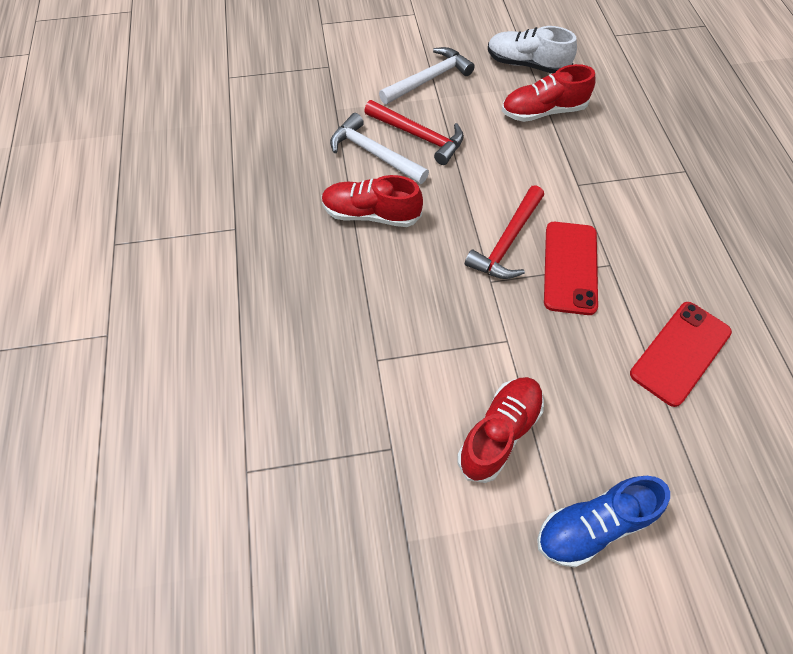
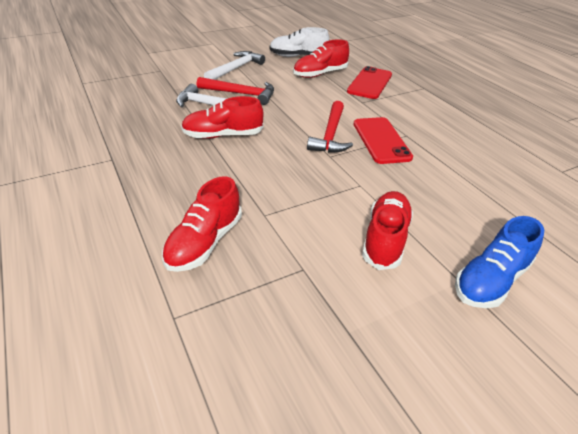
camera: 20 degrees left, 20 degrees down
red phone [630,302,732,407] -> red phone moved to [347,66,392,99]
none -> red shoe [162,176,242,272]

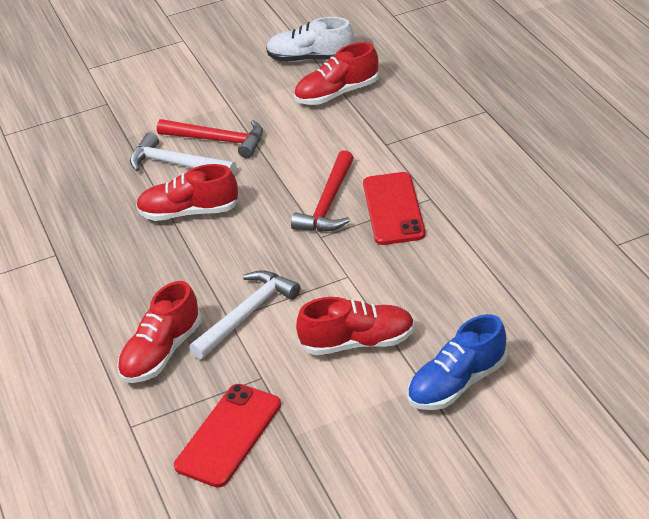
camera: 10 degrees right, 0 degrees up
white hammer [204,51,265,80] -> white hammer moved to [189,270,300,359]
red phone [347,66,392,99] -> red phone moved to [174,384,281,488]
red shoe [362,191,413,270] -> red shoe turned 60 degrees clockwise [296,297,415,355]

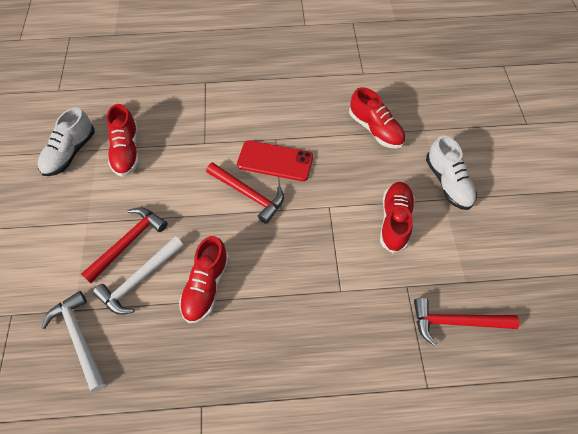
camera: 75 degrees left, 20 degrees up
red shoe [117,281,201,383] -> red shoe moved to [349,87,405,149]
red phone [174,384,281,488] -> red hammer [414,298,520,346]
white hammer [189,270,300,359] -> white hammer moved to [42,291,106,393]
blue shoe [407,314,507,410] -> white shoe [426,135,477,210]

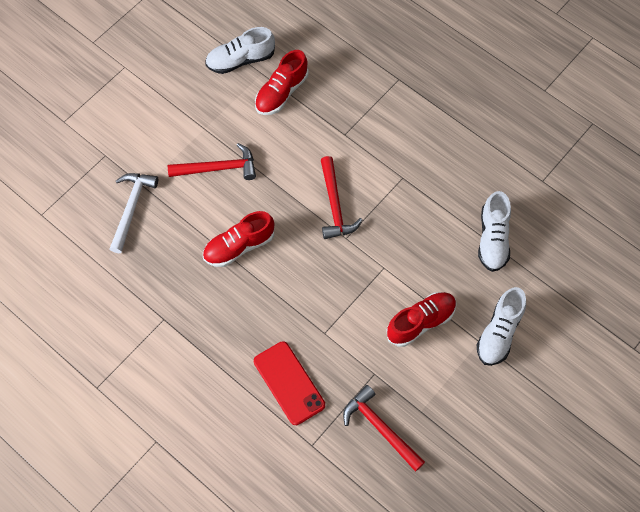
camera: 45 degrees right, 5 degrees up
white hammer [93,236,184,315] -> none
red phone [237,140,313,181] -> red phone moved to [254,341,325,425]
red shoe [349,87,405,149] -> white shoe [478,191,511,272]

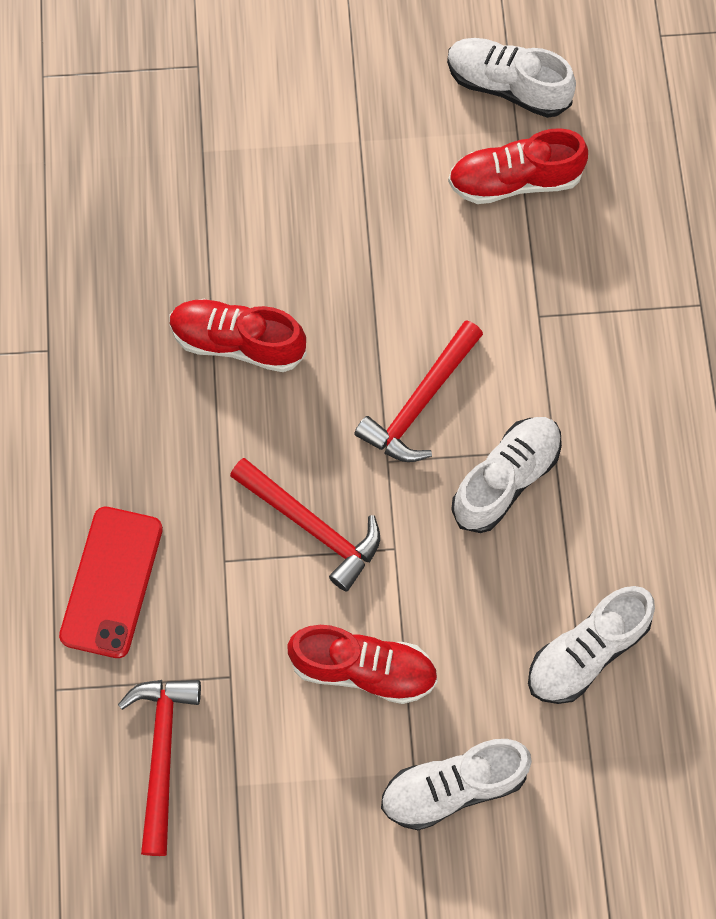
camera: 45 degrees right, 5 degrees up
white hammer [110,173,158,253] -> none
red hammer [168,143,256,180] -> red hammer moved to [230,458,380,592]
none -> white shoe [451,417,562,533]

